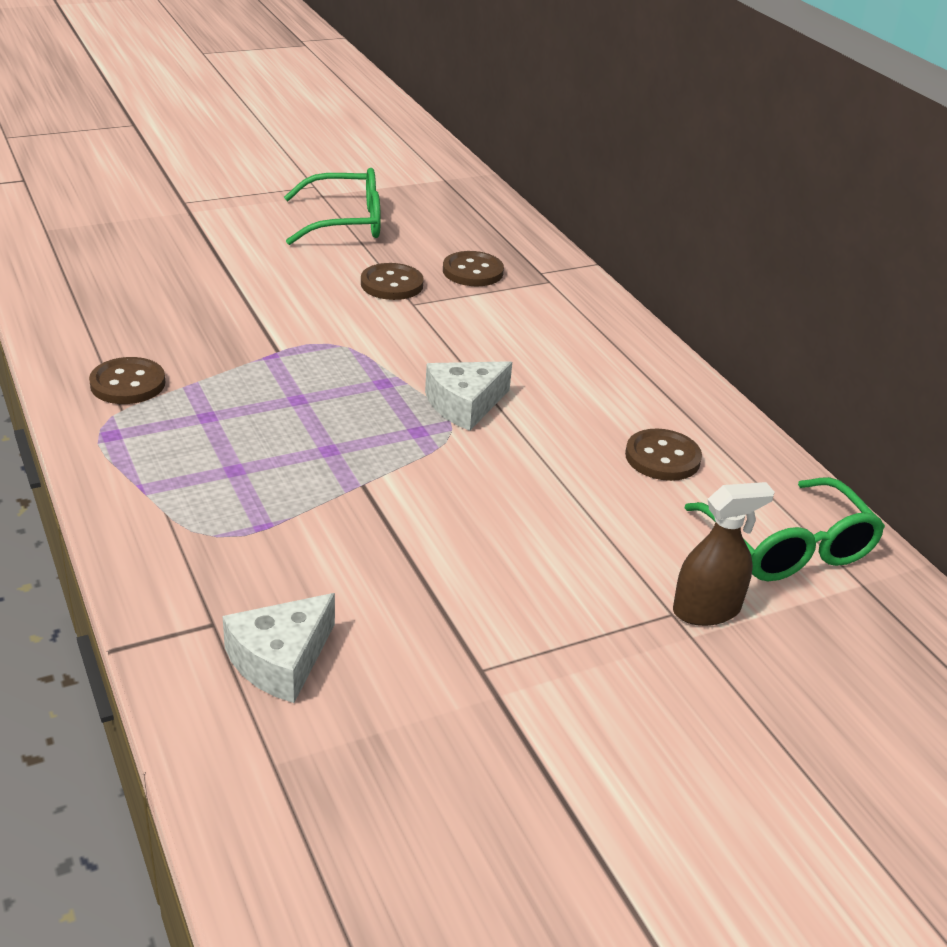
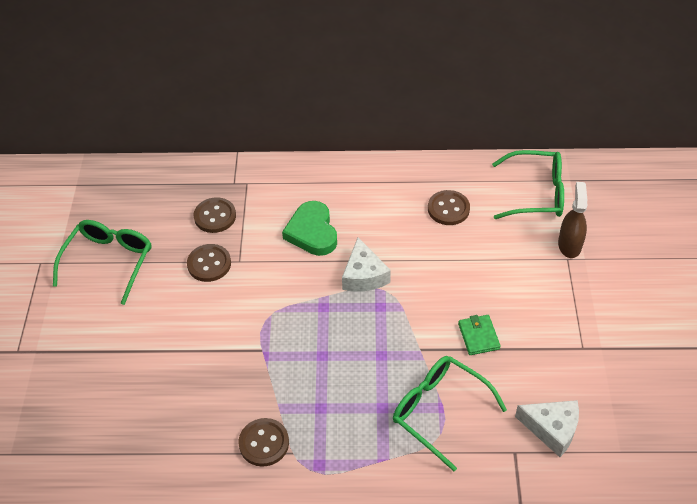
camera: 60 degrees left, 15 degrees up
white cheese [222,593,335,703] -> white cheese turned 45 degrees counterclockwise [515,400,579,457]
none -> green heart [282,201,337,256]
none -> green glasses [393,356,507,471]
none -> green wallet [458,315,501,355]

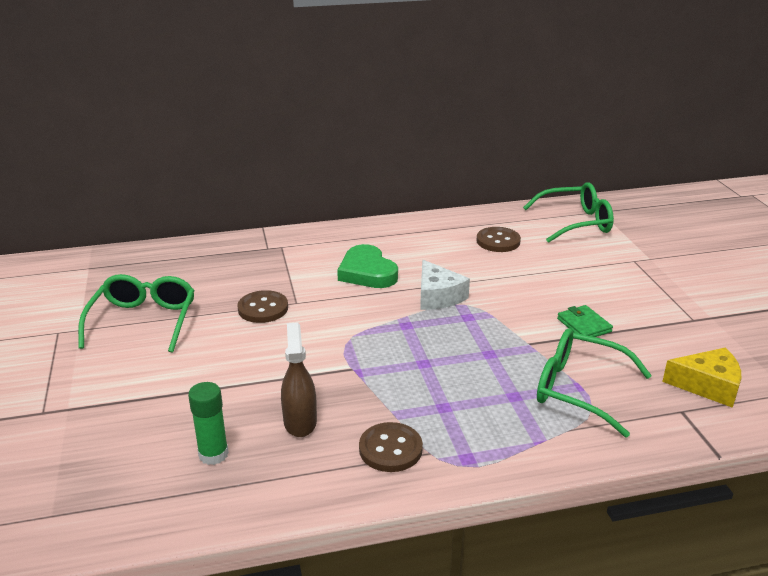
camera: 15 degrees left, 20 degrees down
brown button [194,197,236,233] -> none
white cheese [515,400,579,457] -> yellow cheese [662,347,741,408]
brown spray bottle [558,182,588,258] -> brown spray bottle moved to [281,322,317,437]
none -> green glue stick [188,382,229,465]

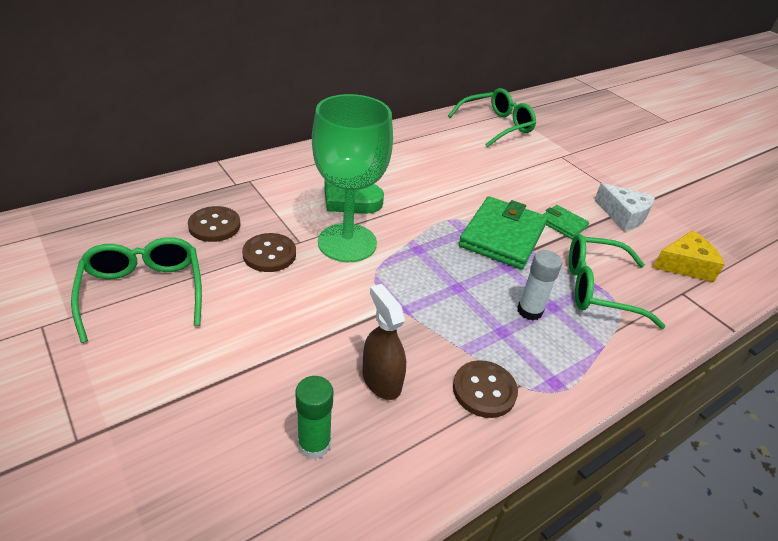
camera: 25 degrees left, 10 degrees up
white cheese [420,260,470,310] -> white cheese moved to [594,183,655,231]
brown button [477,227,521,252] -> brown button moved to [188,206,241,242]
none -> green goblet [312,94,393,262]
none -> green wallet [459,196,547,269]
none -> white glue stick [517,250,562,320]

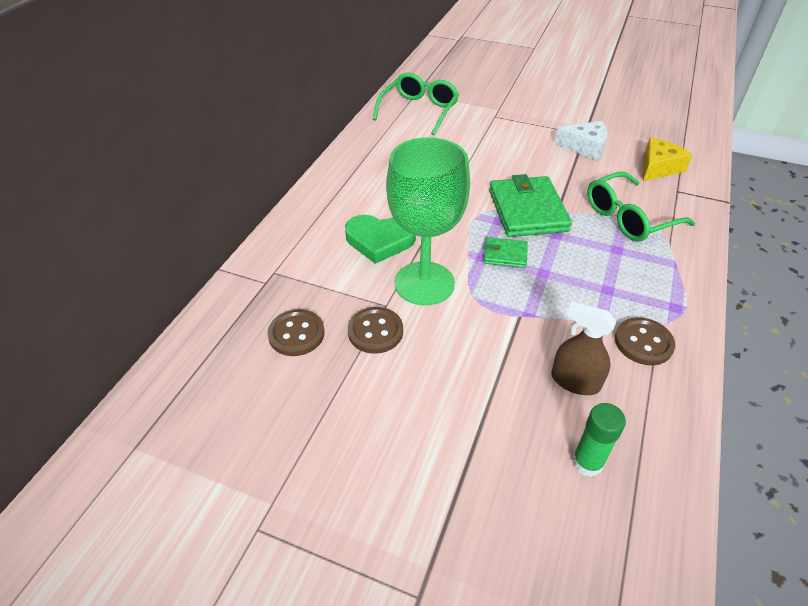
camera: 30 degrees left, 5 degrees up
green glasses [71,237,202,343] -> none
white glue stick [517,250,562,320] -> none
green wallet [543,205,589,239] -> green wallet moved to [484,237,528,268]

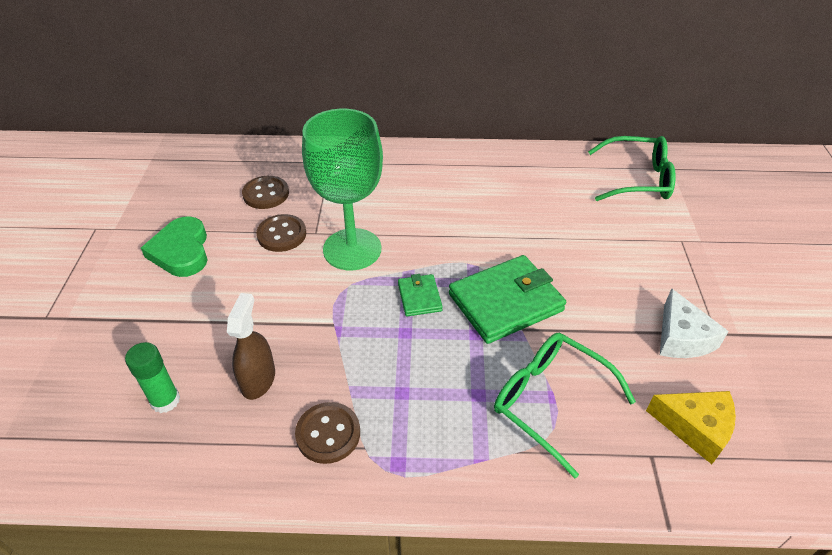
camera: 70 degrees right, 0 degrees up
green heart [345,215,416,264] -> green heart moved to [141,216,208,277]

